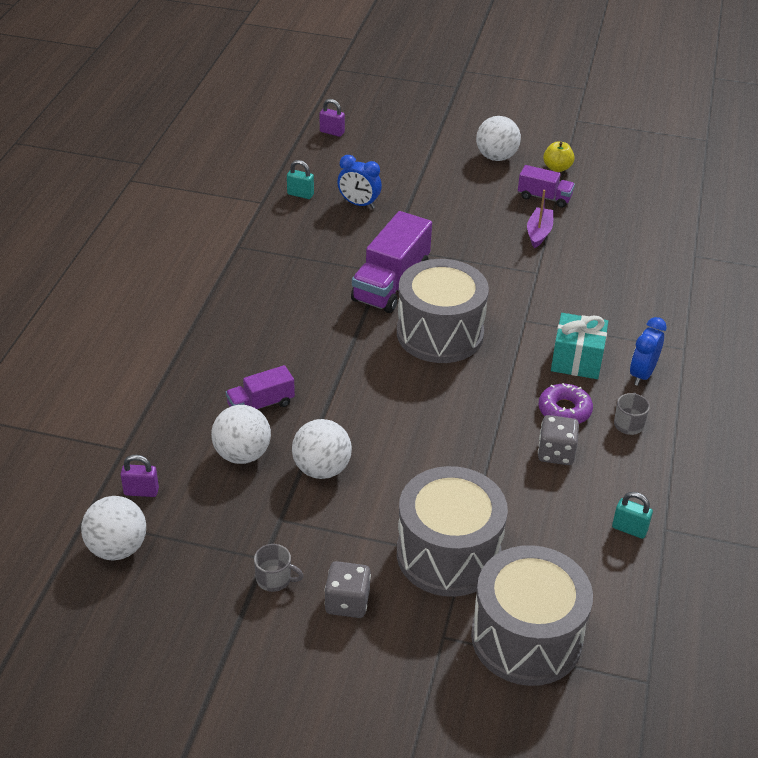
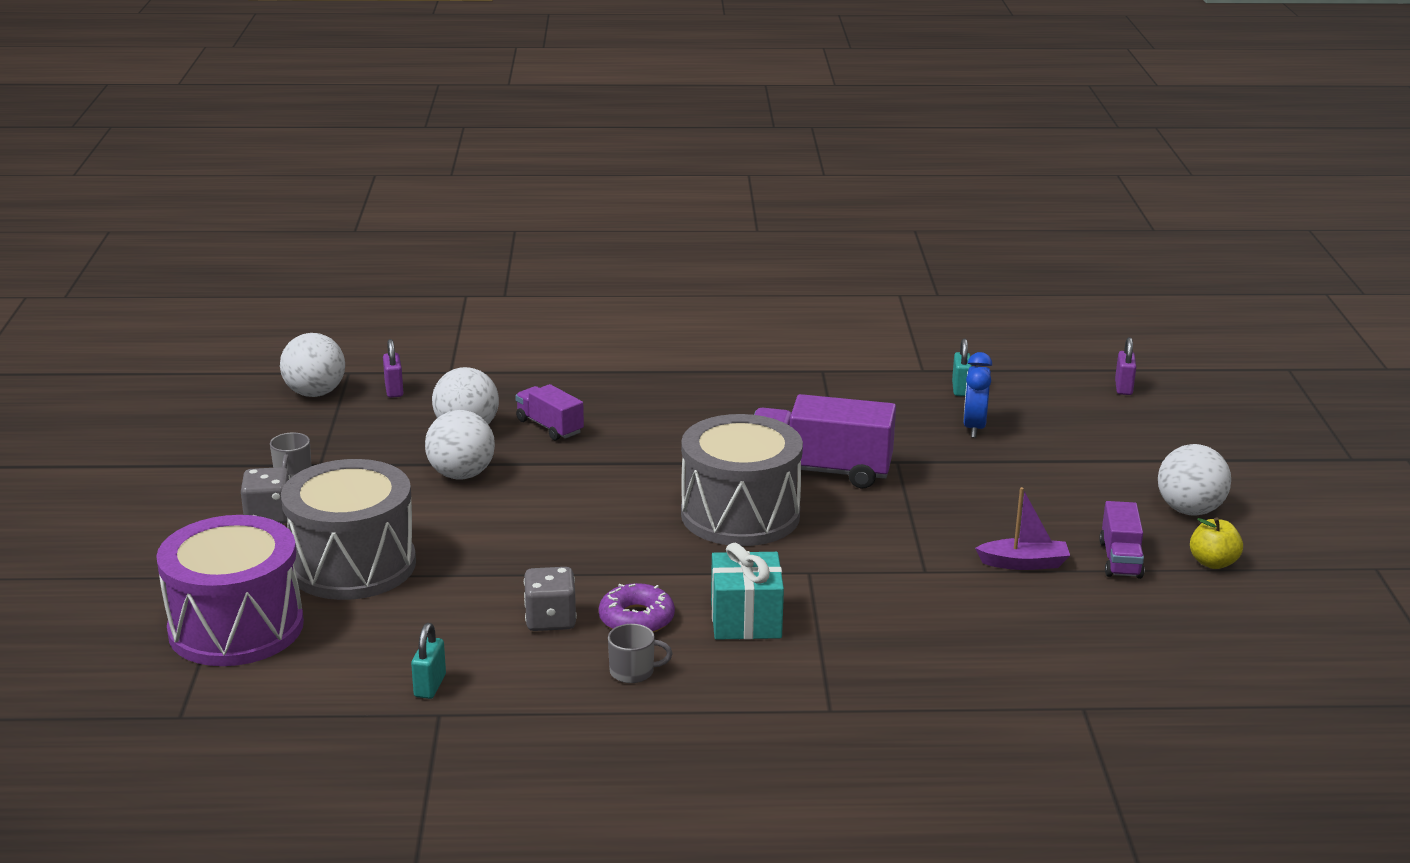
camera: 75 degrees right, 15 degrees down
grey drum [471,545,593,686] -> purple drum [156,515,304,666]
blue clock [630,317,667,386] -> none

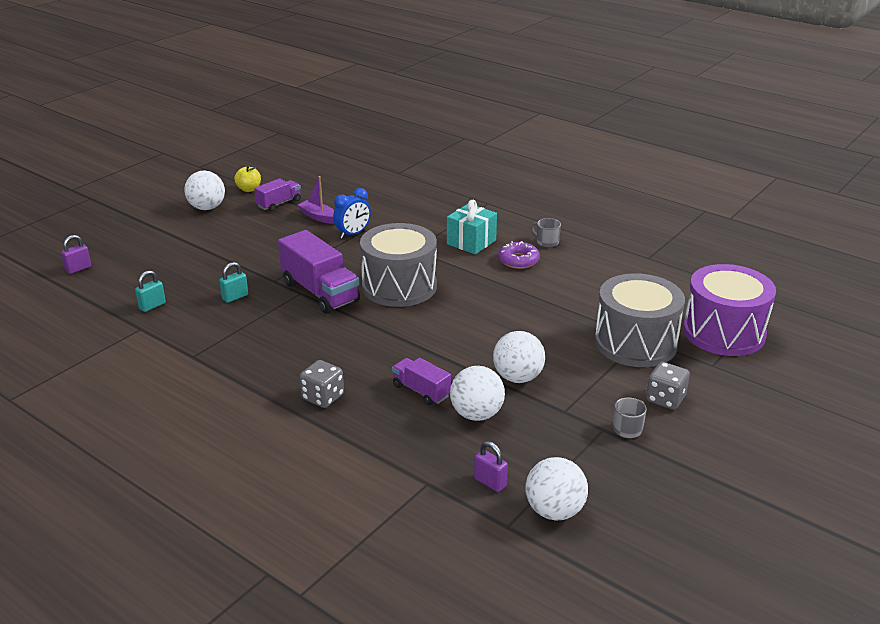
camera: 140 degrees left, 5 degrees up
purple padlock [383,339,403,398] -> purple padlock turned 75 degrees counterclockwise [474,441,508,492]
turquoise padlock [411,623,446,699] -> turquoise padlock moved to [219,262,248,303]
purple truck [515,384,584,440] -> purple truck turned 135 degrees clockwise [392,358,451,405]
grey dice [524,567,577,631] -> grey dice moved to [300,360,344,408]
blue clock [963,352,992,438] -> blue clock moved to [333,188,371,239]

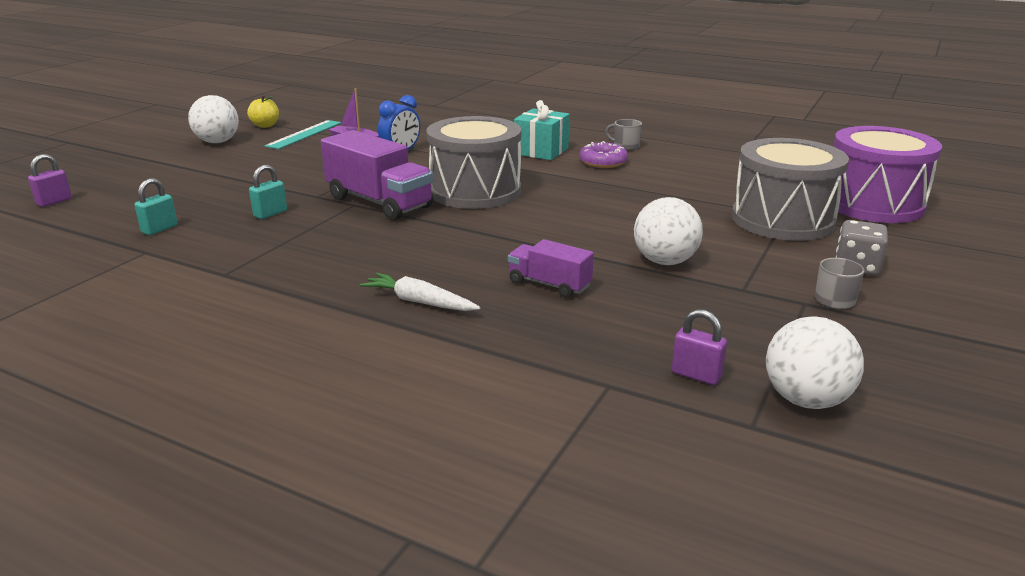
camera: 10 degrees left, 5 degrees down
purple truck [254,179,301,211] -> turquoise ruler [265,120,341,149]
grey dice [300,360,344,408] -> white carrot [360,273,480,311]
white ball [450,366,505,421] -> none

